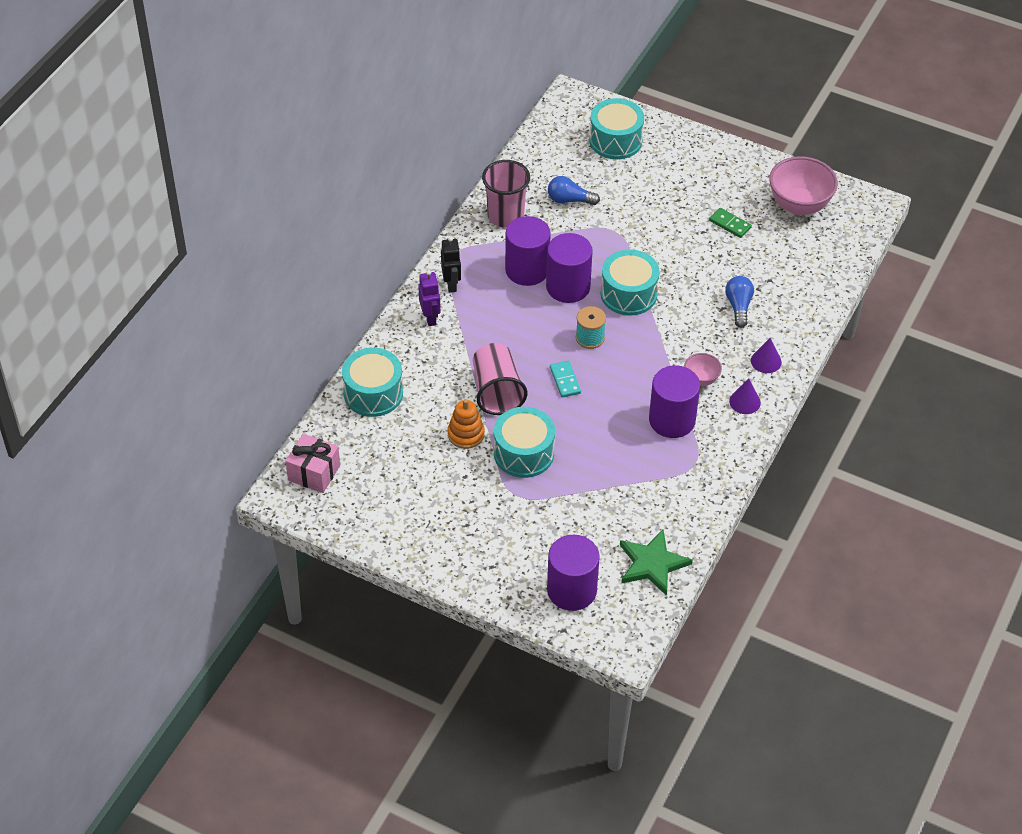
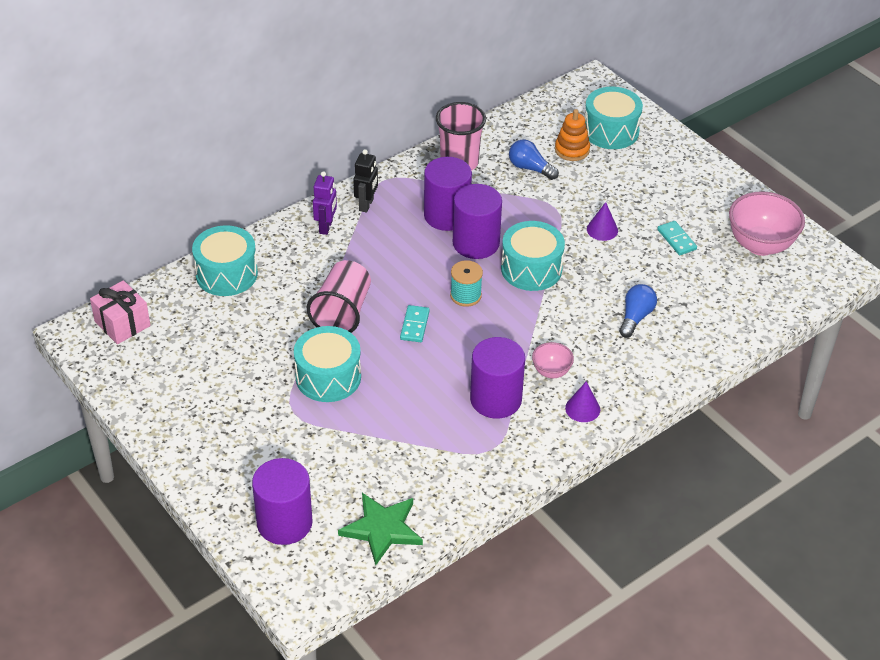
camera: 25 degrees right, 5 degrees down
orange stacking toy [448,399,485,449] -> orange stacking toy moved to [555,109,590,161]
green domino [709,208,752,238] -> turquoise domino [657,221,697,255]
purple cone [751,338,782,373] -> purple cone moved to [587,202,618,241]

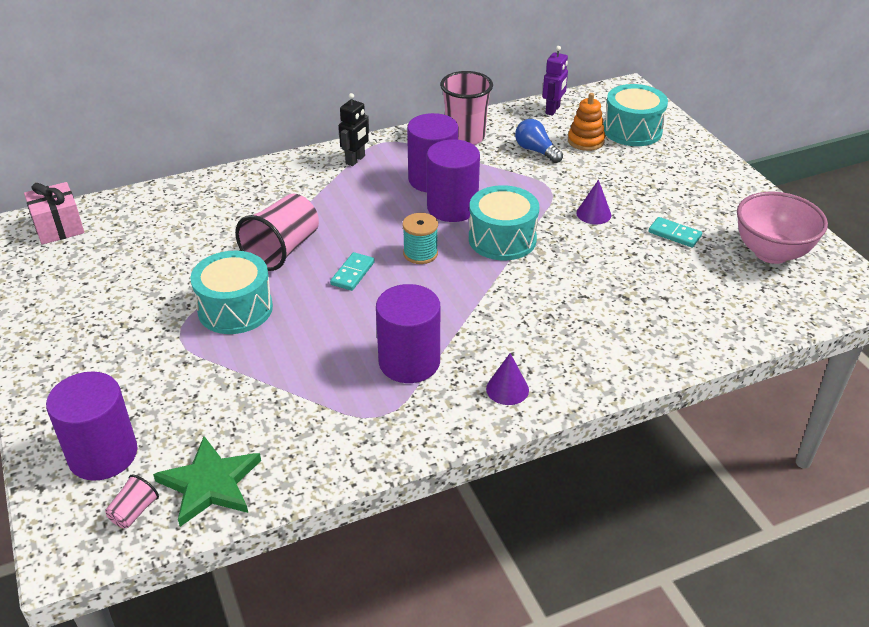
camera: 15 degrees right, 5 degrees down
turquoise drum [192,225,258,296] -> none
purple robot [313,171,337,235] -> purple robot moved to [542,46,568,116]
pink bowl [532,342,574,378] -> none
blue light bulb [619,284,657,338] -> none
turquoise domino [657,221,697,255] -> turquoise domino turned 45 degrees counterclockwise [649,217,702,248]
none -> pink cup [105,475,159,528]

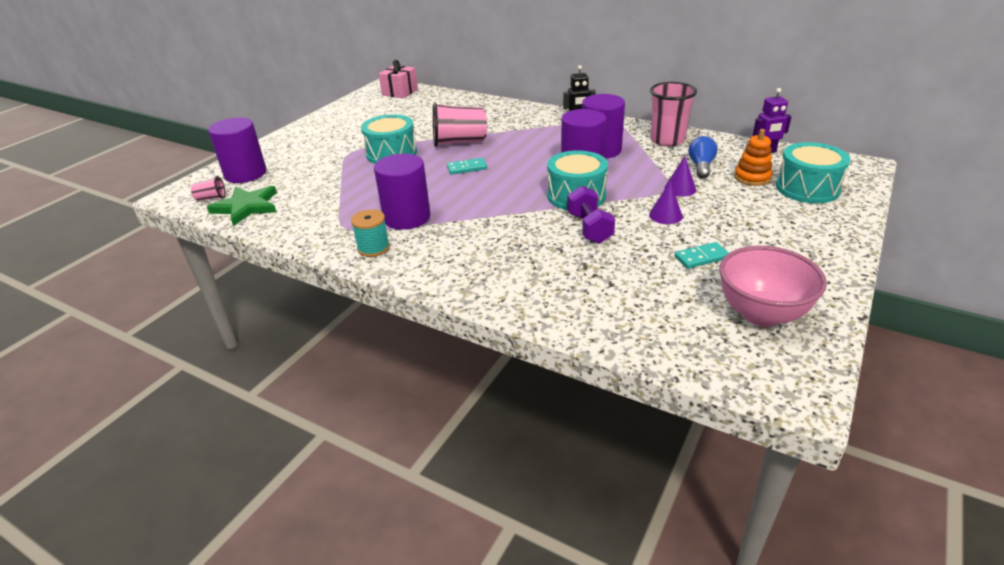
camera: 55 degrees right, 5 degrees down
turquoise spool [402,213,438,264] -> turquoise spool moved to [351,209,390,257]
purple cone [486,353,529,405] -> purple cone moved to [665,156,696,197]
turquoise domino [649,217,702,248] -> turquoise domino turned 75 degrees clockwise [675,242,729,269]
none -> purple dumbbell [567,186,615,244]

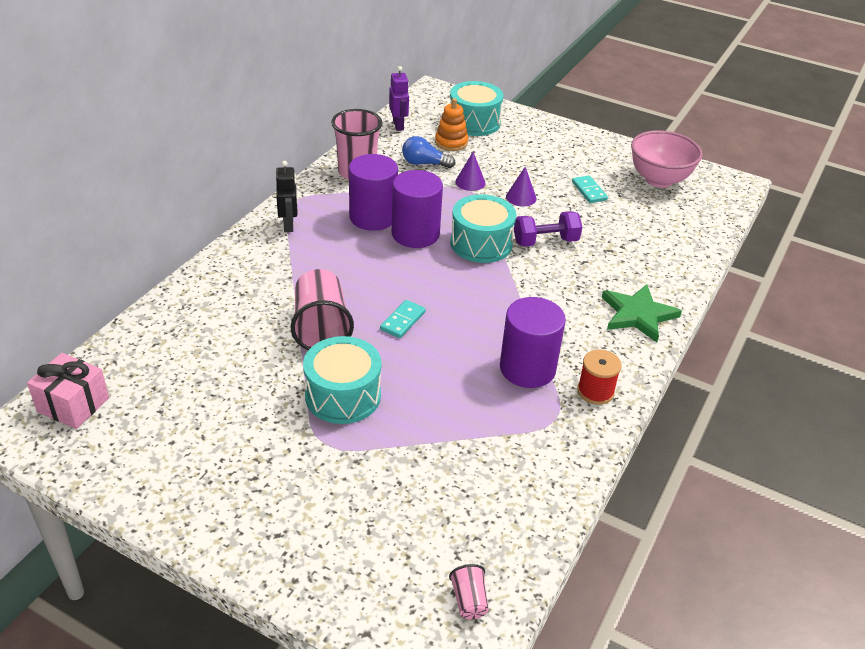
camera: 95 degrees left, 5 degrees up
green star [207,186,277,226] -> green star moved to [602,284,682,342]
purple cylinder [208,117,266,183] -> none
turquoise spool [351,209,390,257] -> red spool [577,349,622,405]
turquoise domino [447,158,487,175] -> turquoise domino turned 45 degrees clockwise [380,300,426,338]

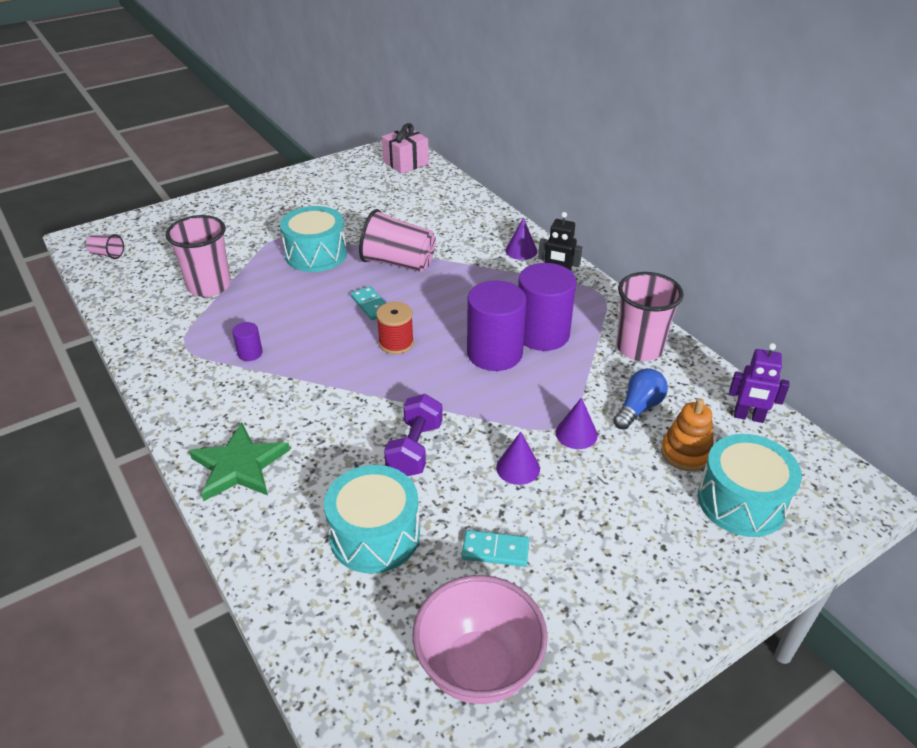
camera: 120 degrees right, 0 degrees up
turquoise drum [450,194,516,263] -> turquoise drum moved to [324,465,420,574]
purple cylinder [500,297,566,388] -> purple cylinder [232,322,263,361], size x0.44
red spool [577,349,622,405] -> red spool moved to [376,302,414,354]
none -> pink cup [165,215,231,297]
none -> purple cone [505,218,537,260]

